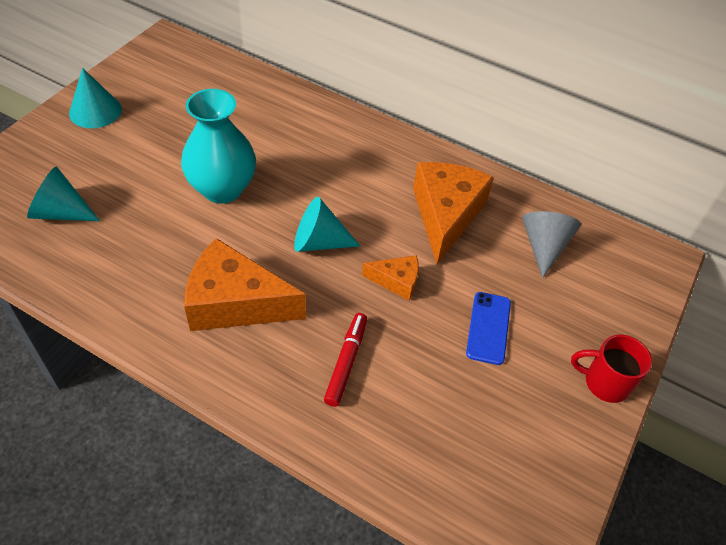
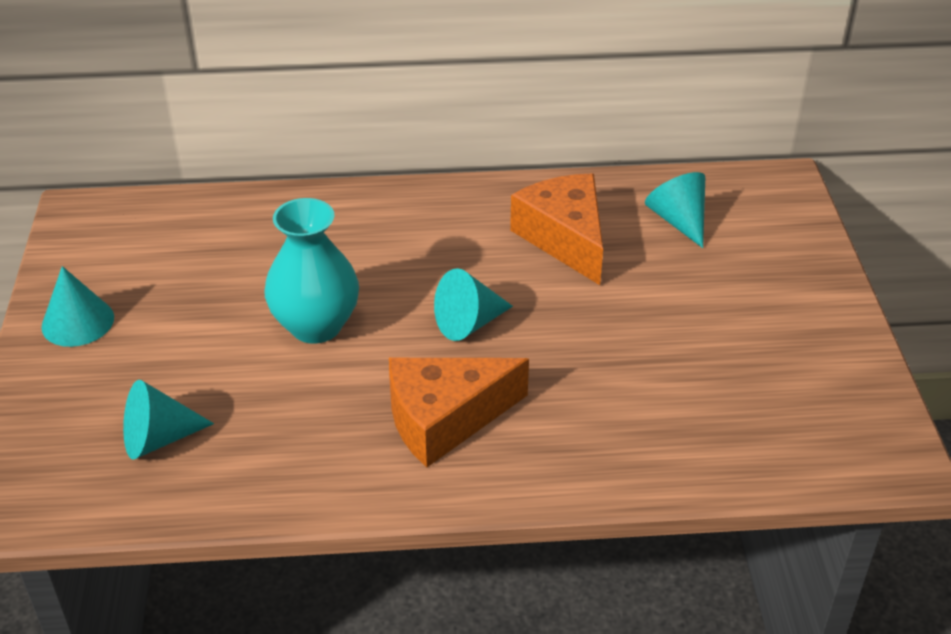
camera: 30 degrees left, 10 degrees down
red marker [324,313,367,407] -> none
orange cheese [362,255,419,300] -> none
blue phone [466,292,511,365] -> none
grey cone [522,211,581,278] -> turquoise cone [645,172,705,248]
red mug [571,335,652,403] -> none

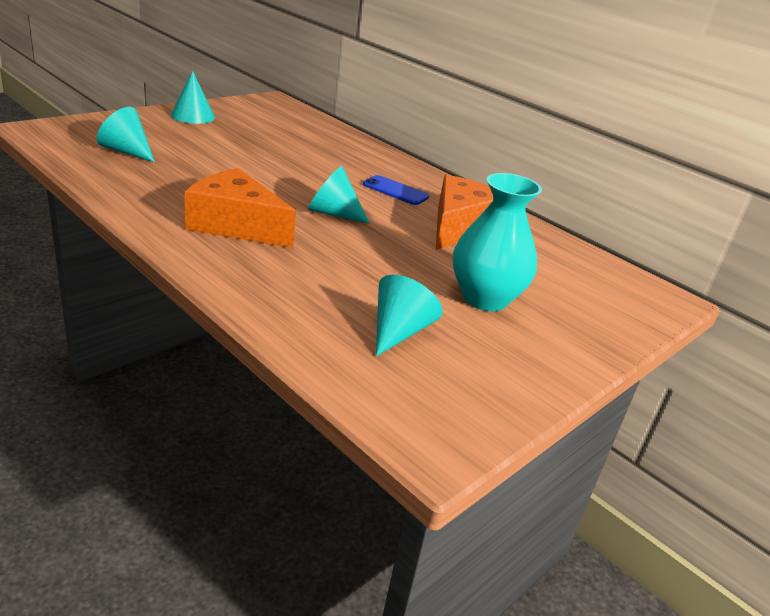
camera: 45 degrees right, 10 degrees down
turquoise vase [264,198,359,344] -> turquoise vase moved to [453,173,542,311]
turquoise cone [645,172,705,248] -> turquoise cone moved to [376,275,443,356]
none -> blue phone [363,175,429,205]

